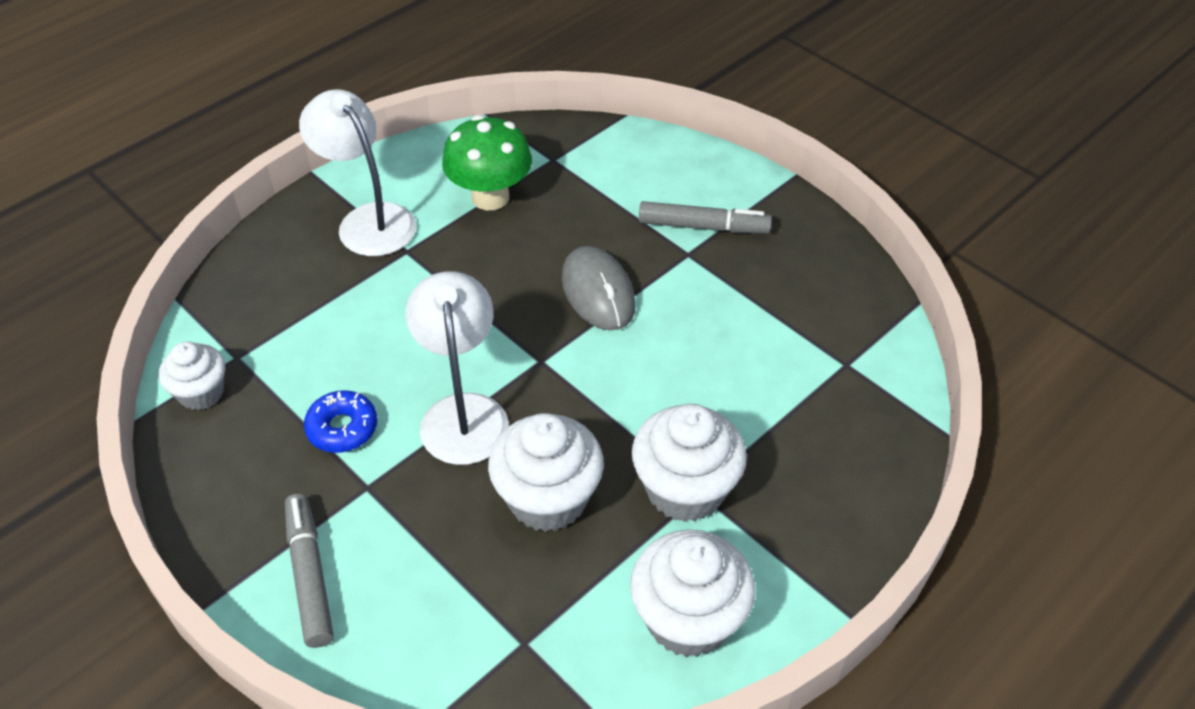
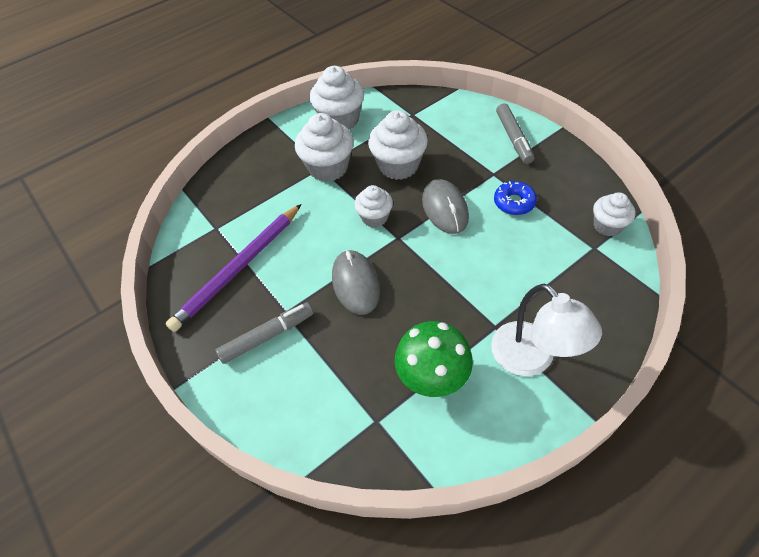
camera: 170 degrees left, 5 degrees up
white lamp [406,271,509,465] -> grey mouse [422,179,469,234]
grey marker [639,201,772,234] -> grey marker turned 135 degrees clockwise [216,302,313,364]
none -> purple pencil [166,204,301,332]
none -> white cupcake [354,185,393,228]

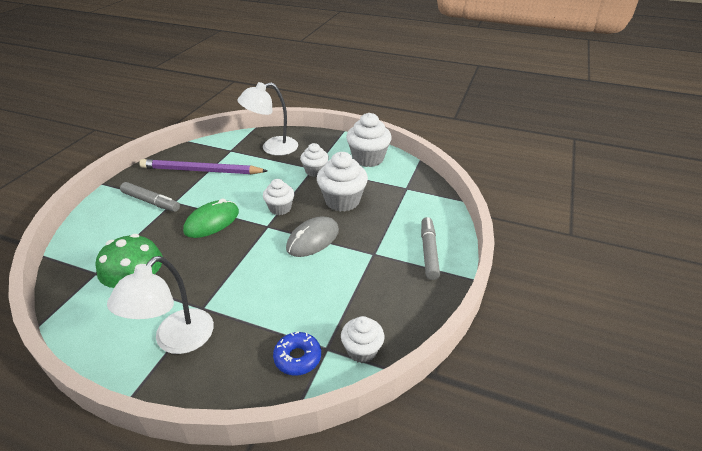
camera: 55 degrees right, 15 degrees down
white cupcake [295,113,354,182] -> white cupcake [300,143,329,177], size x0.61
grey mouse [332,250,380,315] -> green mouse [183,198,239,238]
blue donut [494,181,537,215] -> blue donut moved to [273,331,321,376]
grey marker [496,103,534,164] -> grey marker turned 135 degrees clockwise [421,217,440,280]
none -> white lamp [237,82,298,156]

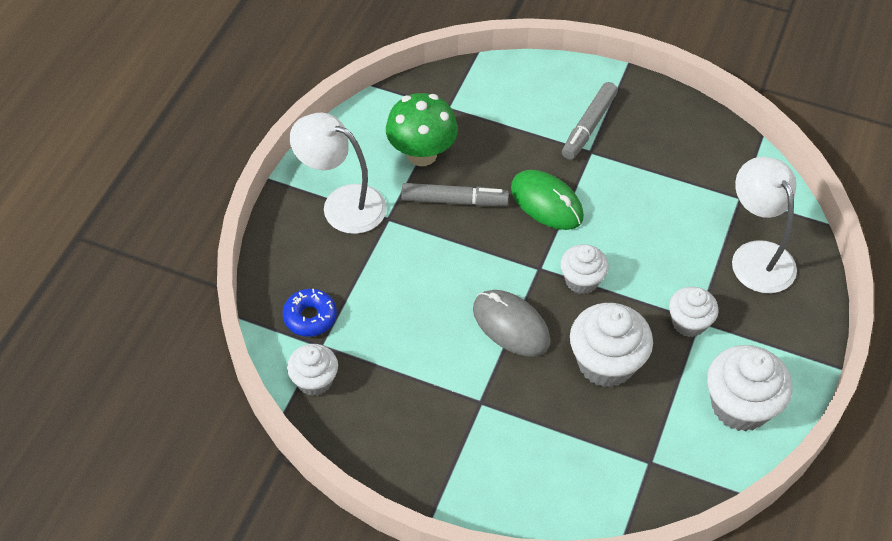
camera: 90 degrees right, 15 degrees up
purple pencil [139,159,268,174] -> none
grey marker [421,217,440,280] -> grey marker moved to [401,183,509,206]

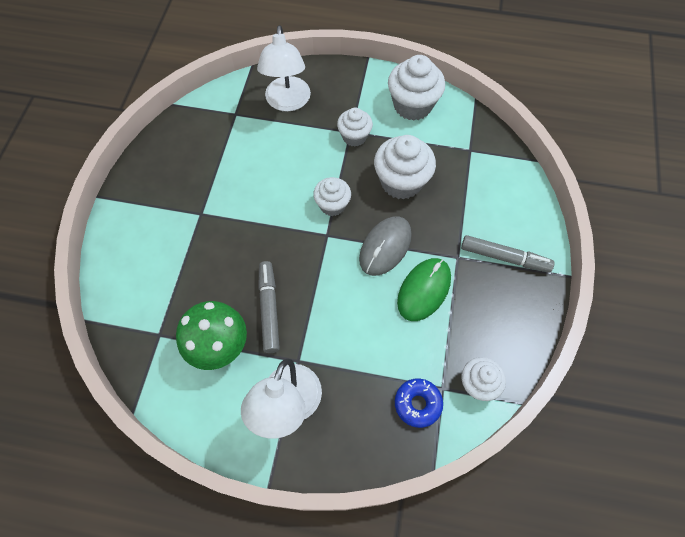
camera: 100 degrees left, 10 degrees up
green mouse [511,170,584,230] -> green mouse moved to [397,258,451,321]
grey marker [562,82,618,160] -> grey marker moved to [461,235,554,272]
white lamp [732,157,797,293] -> white lamp turned 60 degrees counterclockwise [257,25,311,112]

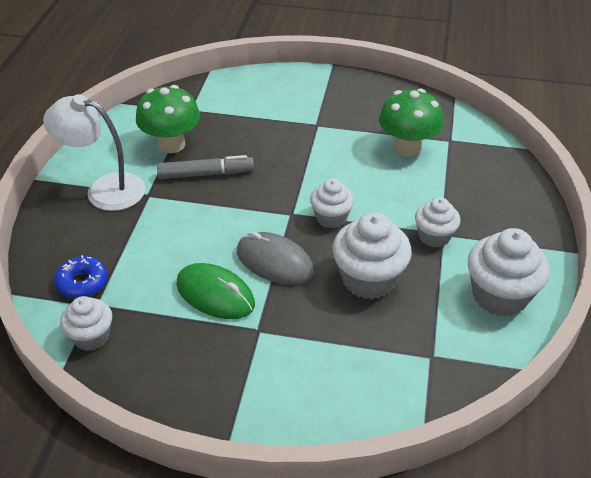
camera: 90 degrees right, 20 degrees down
white lamp [257,25,311,112] -> none
grey marker [461,235,554,272] -> none
none -> green mushroom [379,88,444,157]

